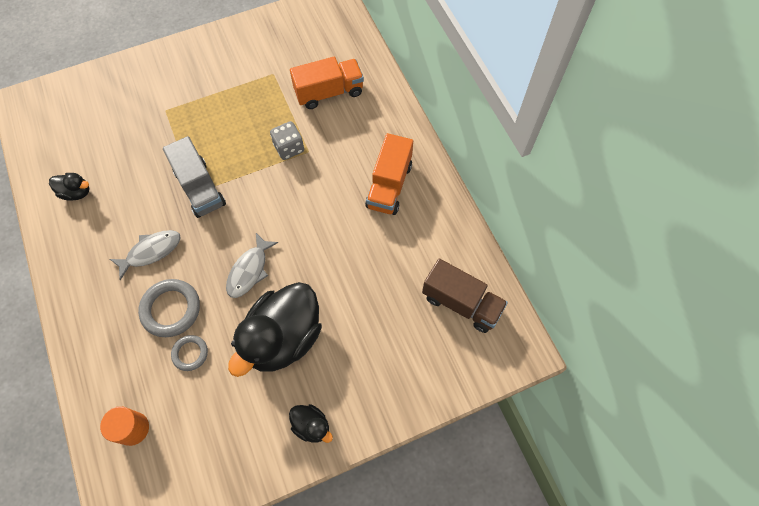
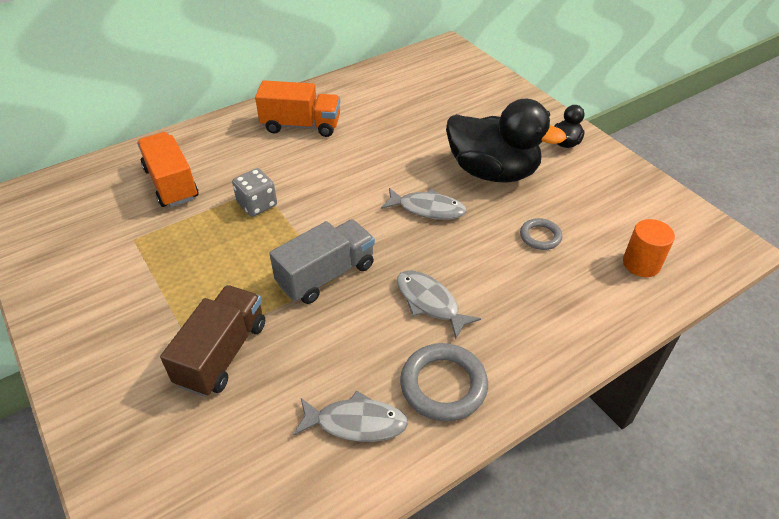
camera: 100 degrees left, 20 degrees down
black duck [49,173,90,201] -> grey fish [293,390,408,442]
grey ring [138,279,200,337] -> grey ring moved to [400,343,488,422]
brown truck [422,258,508,333] -> brown truck moved to [160,285,265,397]

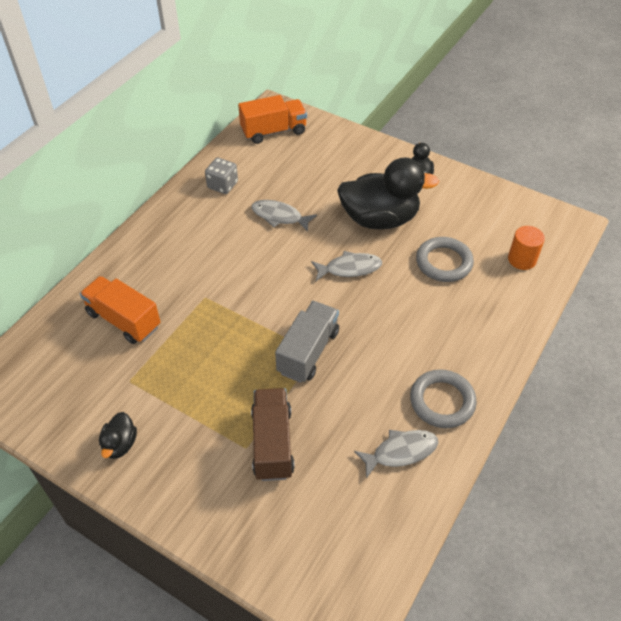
camera: 25 degrees left, 5 degrees up
grey dice [232,168,277,217] -> grey dice moved to [205,158,238,194]
orange truck [255,80,340,137] -> orange truck moved to [238,95,307,144]
grey fish [397,270,481,339] -> grey fish moved to [251,200,317,232]
grey ring [520,218,562,250] -> grey ring [416,237,474,282], size x1.71
none -> black duck [99,412,137,459]

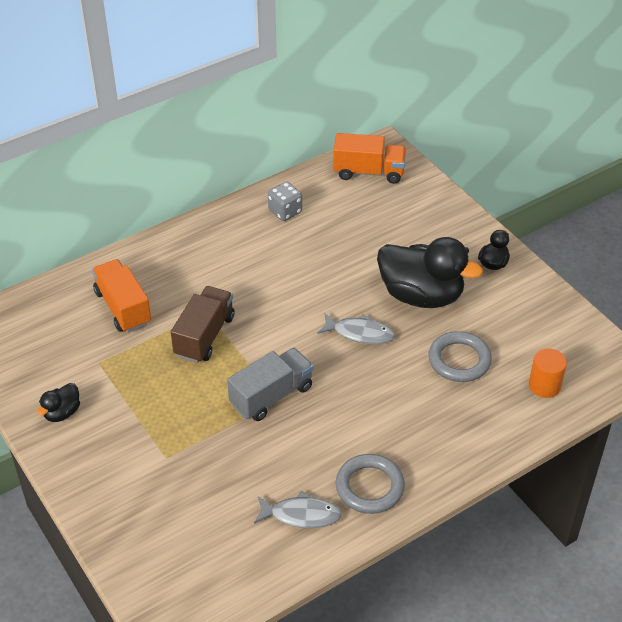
camera: 25 degrees right, 5 degrees down
grey fish [251,200,317,232] -> none
brown truck [251,388,295,481] -> brown truck moved to [171,286,235,363]

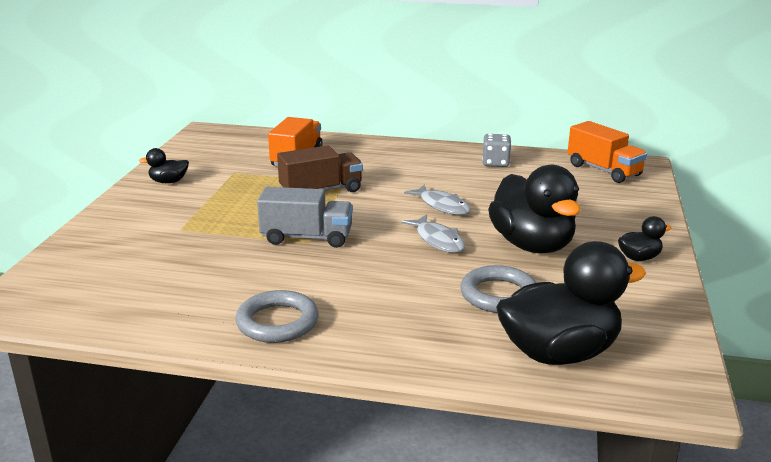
camera: 45 degrees right, 20 degrees down
grey fish [254,491,342,528] -> grey fish moved to [404,184,470,215]
orange cylinder [529,348,567,398] -> black duck [496,241,646,365]

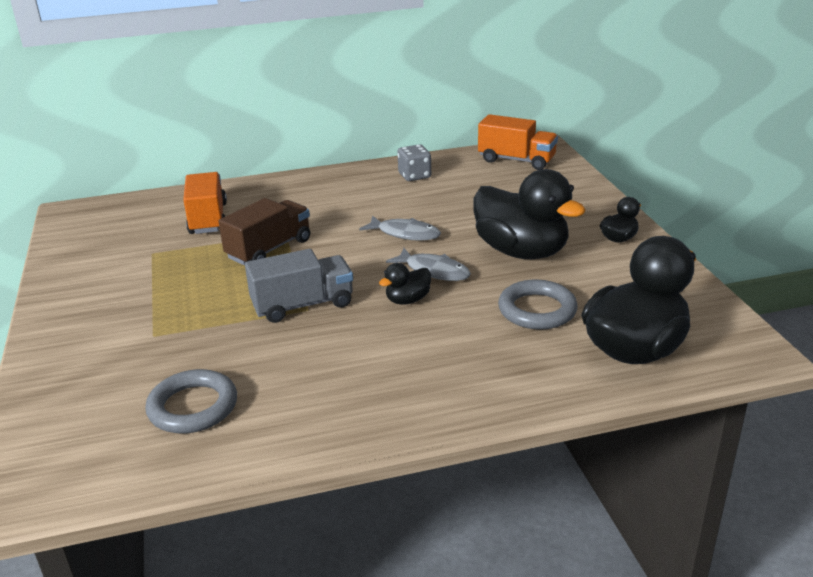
camera: 25 degrees left, 5 degrees up
black duck [139,148,189,183] -> black duck moved to [379,263,431,305]
grey ring [235,290,319,343] -> grey ring moved to [145,369,237,433]

